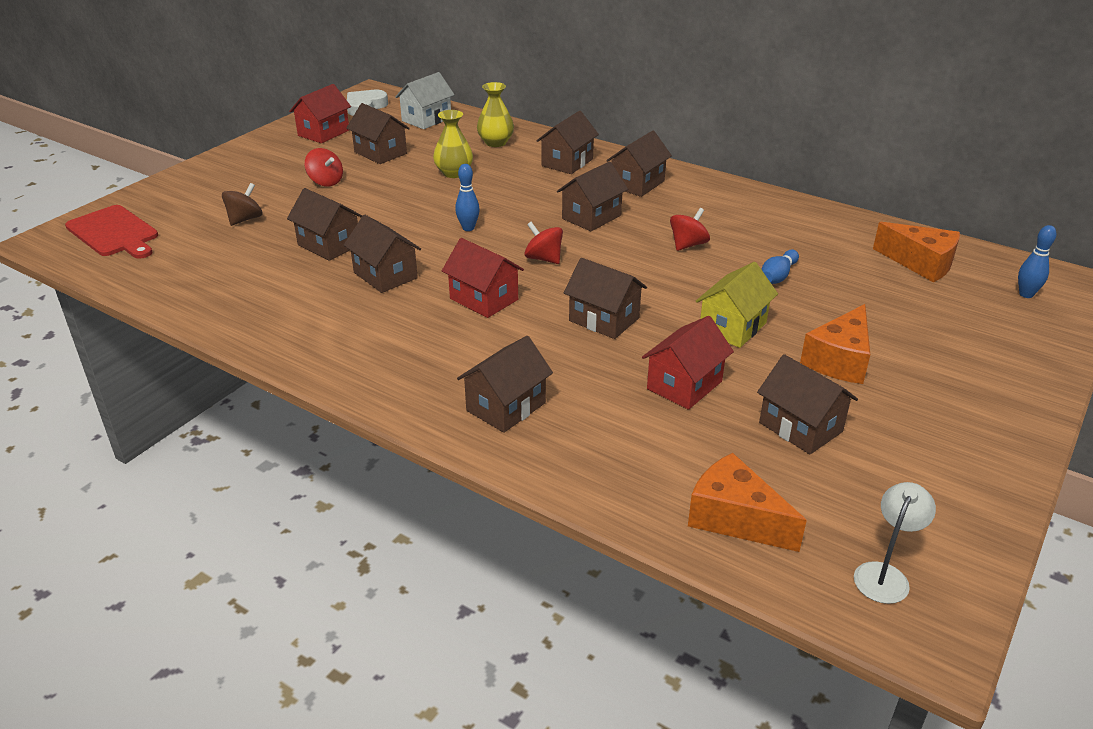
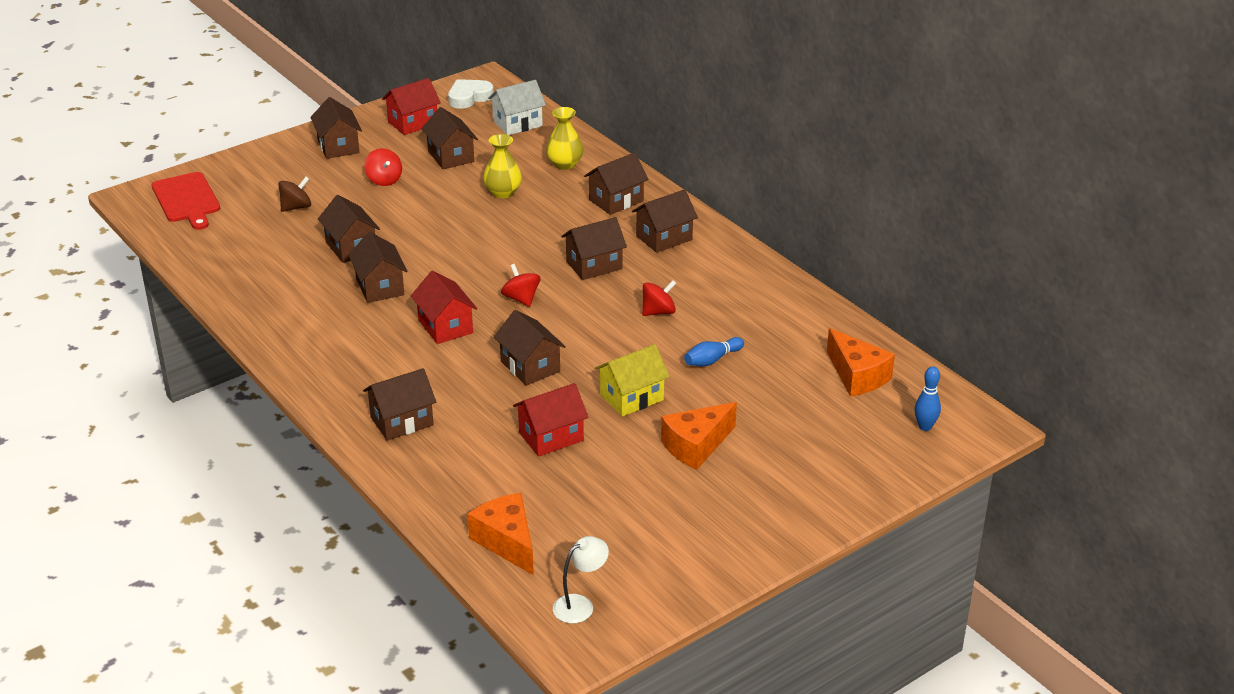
camera: 20 degrees right, 0 degrees up
blue bowling pin [455,164,480,231] -> none
brown house [757,354,858,454] -> brown house moved to [310,97,362,159]

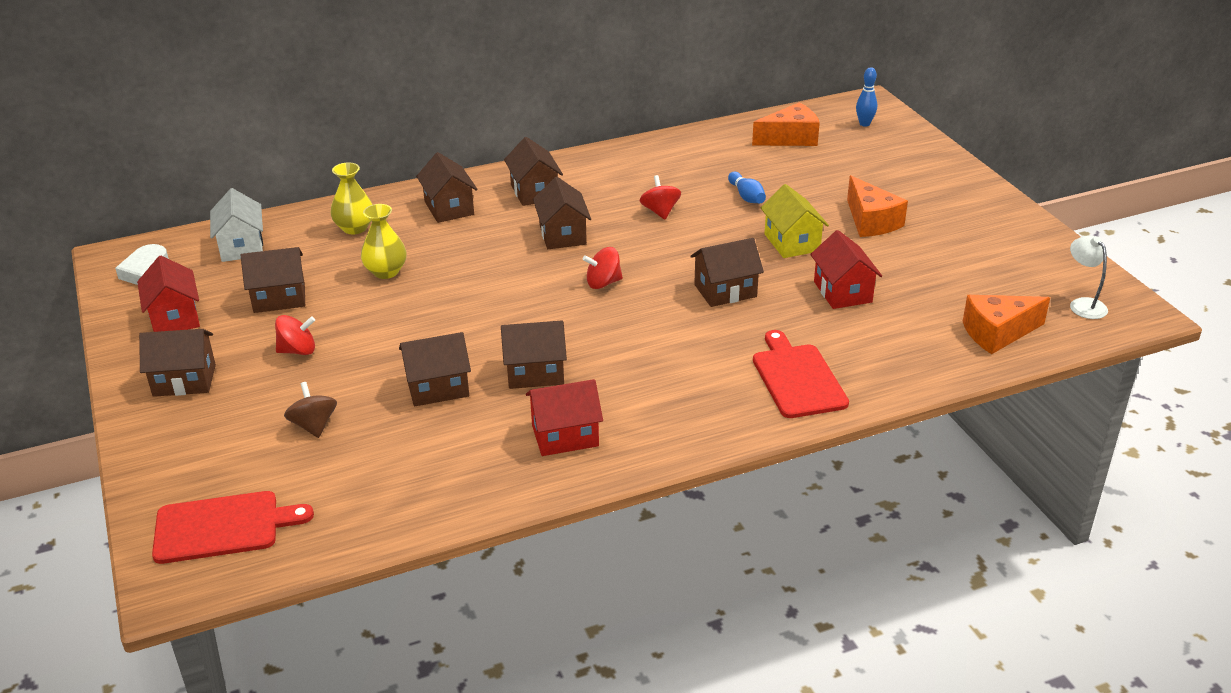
camera: 75 degrees left, 0 degrees up
brown house [363,368,436,441] -> red cutting board [753,330,849,418]
red house [411,271,477,344] -> red house moved to [526,379,603,456]

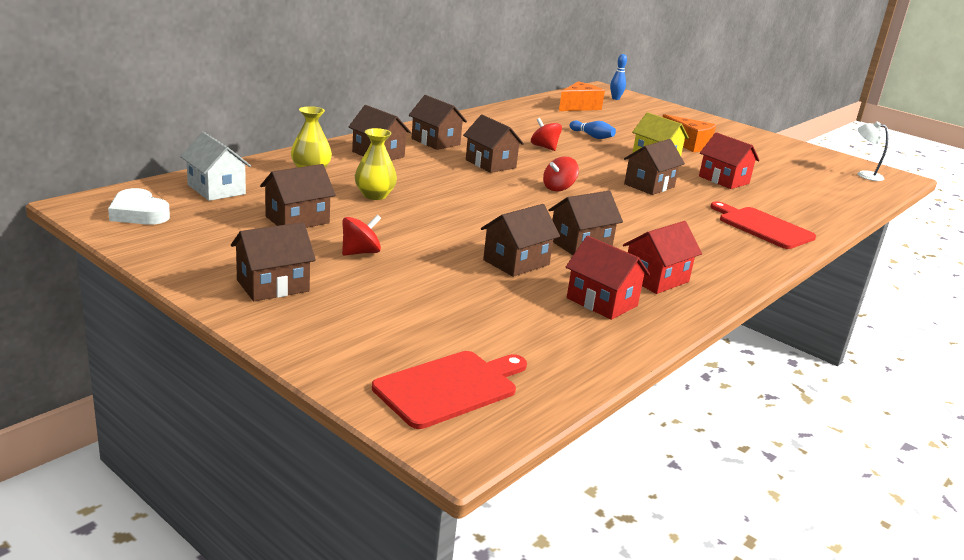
camera: 30 degrees left, 10 degrees down
red house [137,256,200,332] -> red house moved to [566,236,650,320]
brown spinning top [284,382,337,438] -> none
orange cheese [963,295,1050,354] -> none

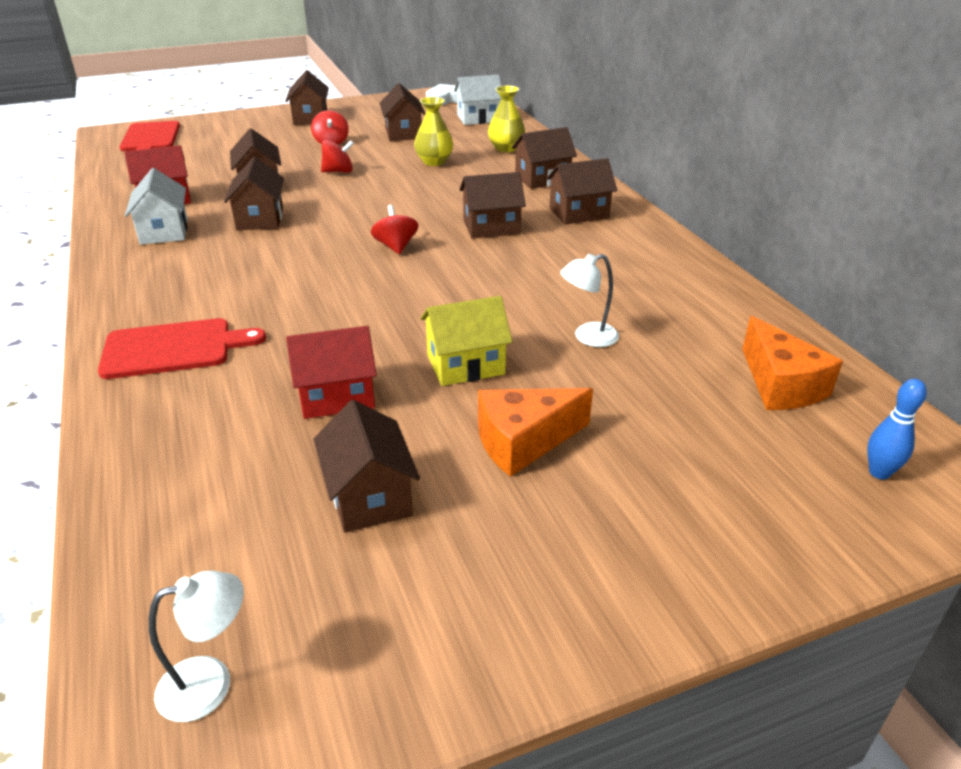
camera: 120 degrees right, 10 degrees up
red spinning top [531,118,562,151] -> red spinning top moved to [321,140,354,173]
blue bowling pin [570,121,616,139] -> white lamp [560,254,619,347]
red house [623,221,702,294] -> white house [125,168,187,245]
brown house [624,139,685,195] -> brown house moved to [313,400,420,533]

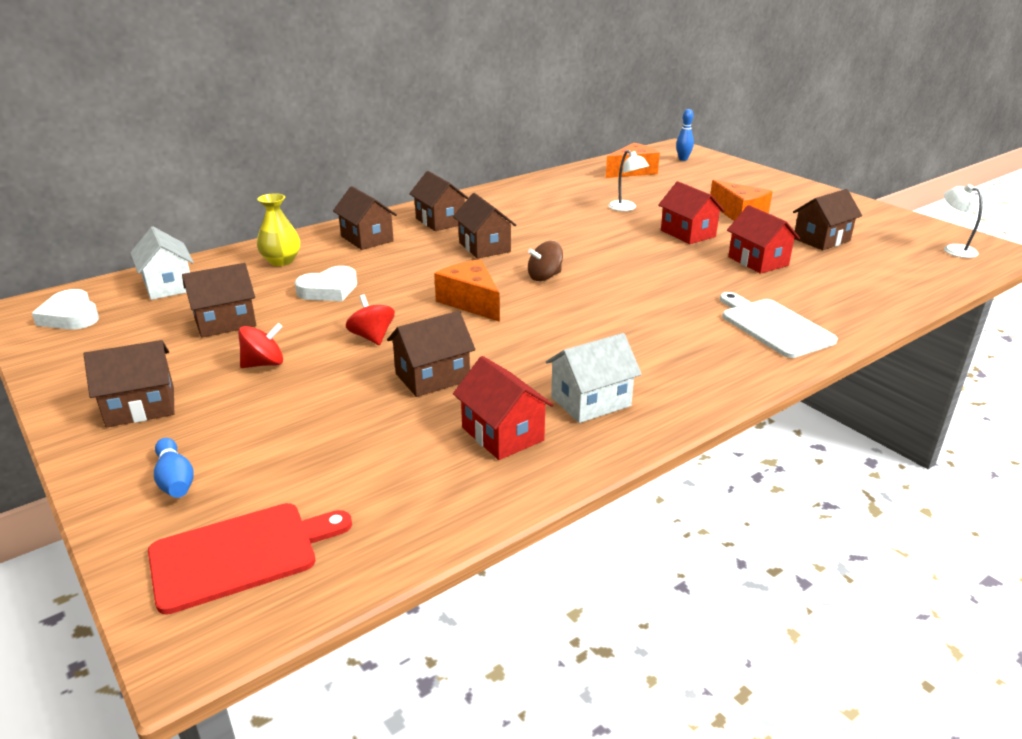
camera: 105 degrees left, 5 degrees down
red cutting board [98,318,266,379] -> white cutting board [720,292,838,358]
brown house [224,157,284,230] -> none
red spinning top [371,205,418,254] -> brown spinning top [528,241,563,281]
yellow vase [414,97,453,166] -> white heart [295,266,357,301]
yellow house [420,296,512,386] -> red house [658,181,725,244]
none -> blue bowling pin [154,438,194,498]
none -> orange cheese [434,259,500,322]

